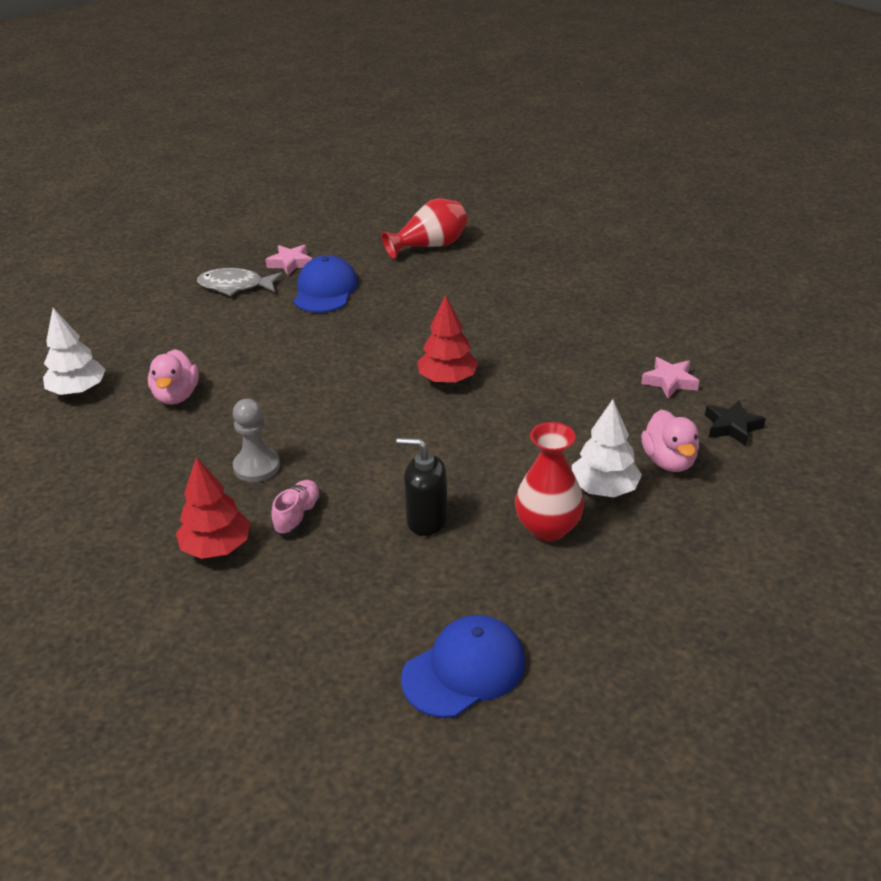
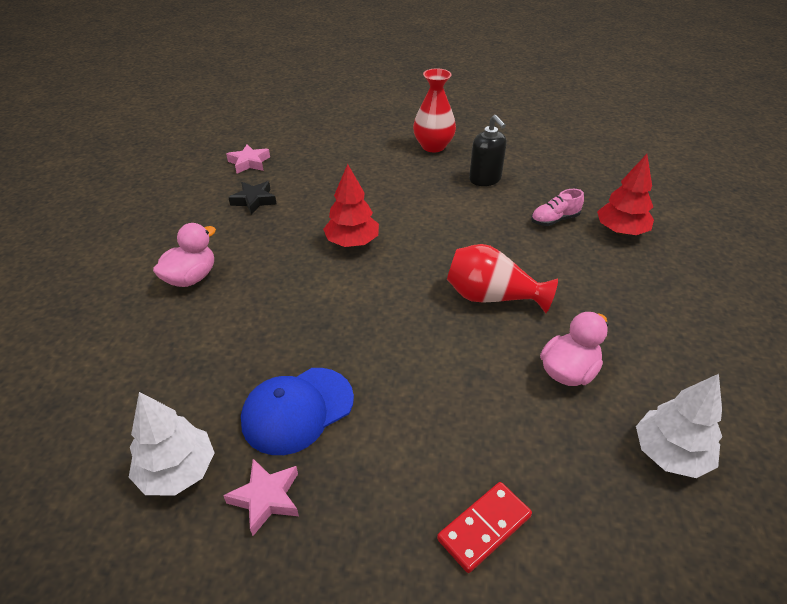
camera: 135 degrees left, 5 degrees up
grey fish [197,268,282,296] -> none
grey pawn [233,399,280,482] -> none
red vase [381,198,467,259] -> red vase moved to [447,244,558,313]
blue cap [401,615,525,718] -> none
white tree [572,399,642,497] -> white tree moved to [129,392,215,496]
pink duck [641,410,699,472] -> pink duck moved to [153,223,216,287]
black star [705,400,766,446] -> black star moved to [228,181,277,215]
none -> red domino [437,482,532,573]

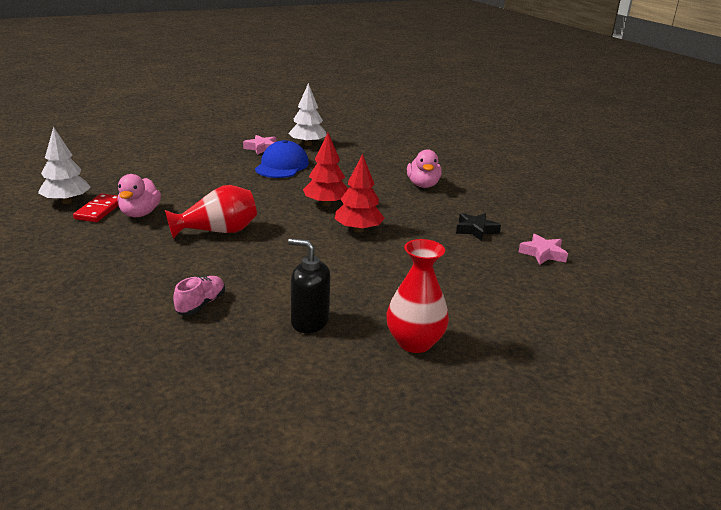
camera: 140 degrees right, 15 degrees down
red domino [437,482,532,573] -> red domino moved to [73,193,119,222]
red tree [597,154,654,235] -> red tree moved to [303,133,348,206]

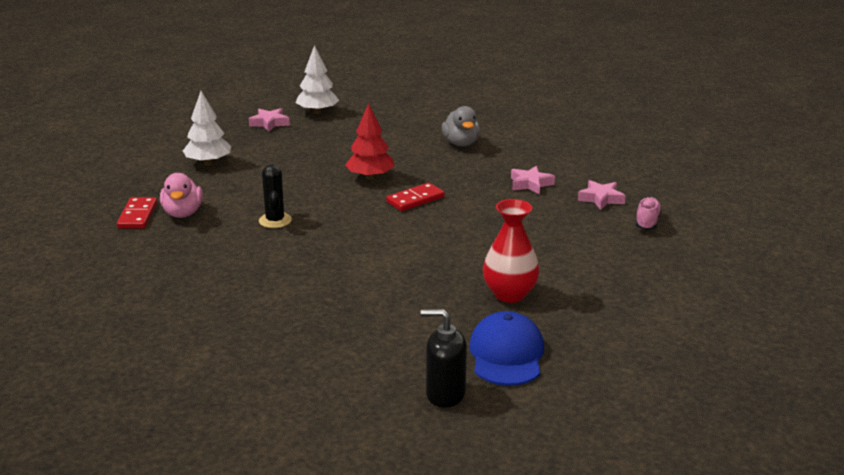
camera: 10 degrees left, 0 degrees up
white tree [38,127,91,204] -> white tree moved to [183,91,231,165]
red vase [165,185,257,239] -> black cactus [259,164,292,228]
pink shoe [173,276,225,315] -> pink shoe moved to [635,197,662,230]
blue cap [255,140,309,178] -> blue cap moved to [469,311,544,386]
black soap dispenser [288,238,330,333] -> black soap dispenser moved to [421,309,467,408]
red tree [335,154,385,233] -> red domino [386,183,445,211]
pink duck [407,149,442,188] -> grey duck [442,106,480,147]
black star [456,213,501,241] -> pink star [511,166,555,195]

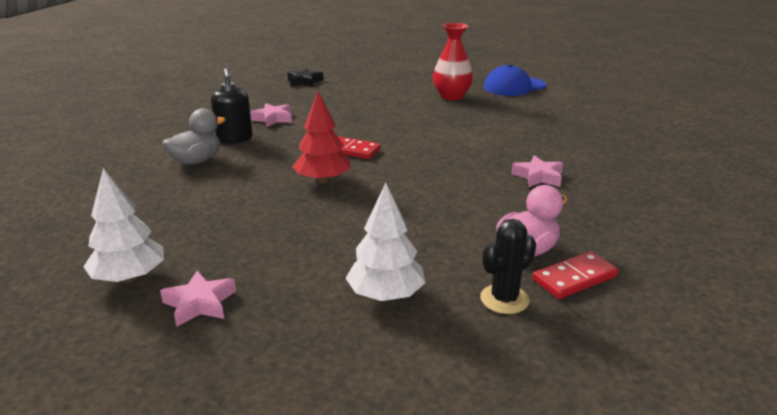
camera: 120 degrees left, 0 degrees up
black cactus [259,164,292,228] -> black cactus moved to [480,219,536,314]
black soap dispenser [421,309,467,408] -> black soap dispenser moved to [211,68,253,144]
pink star [578,180,626,210] -> pink star moved to [511,155,563,187]
pink shoe [635,197,662,230] -> black star [287,68,324,87]

